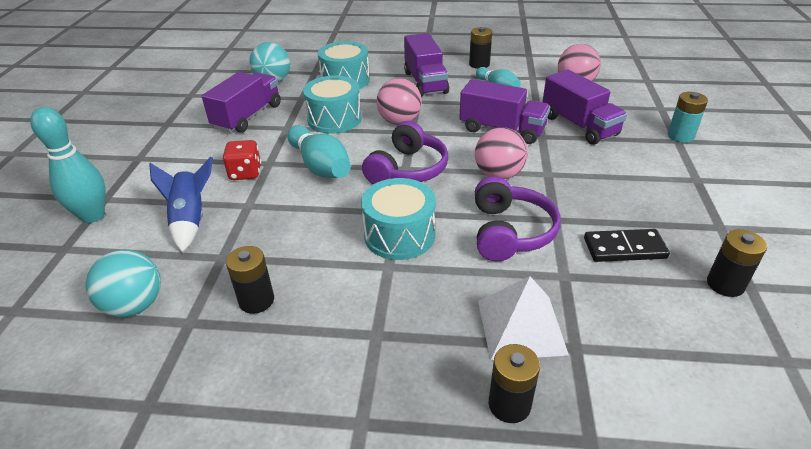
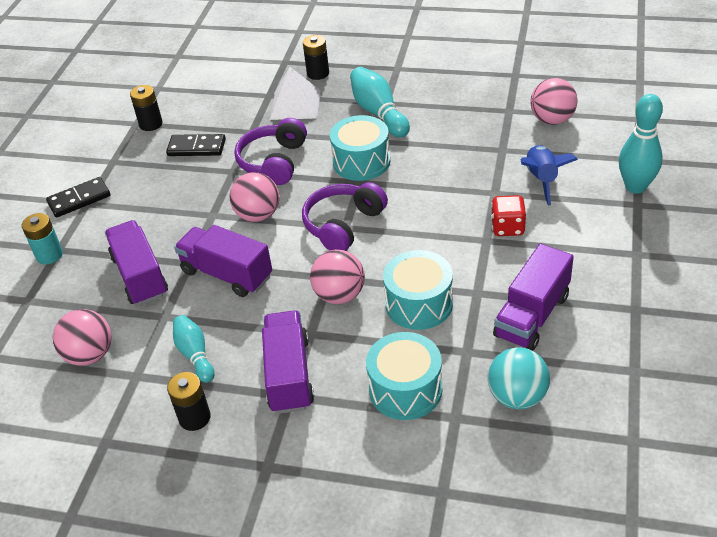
camera: 170 degrees left, 5 degrees up
turquoise ball [85,250,161,317] -> pink ball [530,78,577,125]
black battery [226,246,274,314] -> none
turquoise bowling pin [287,125,351,178] -> turquoise bowling pin moved to [350,67,410,138]
none -> black domino [46,177,110,218]

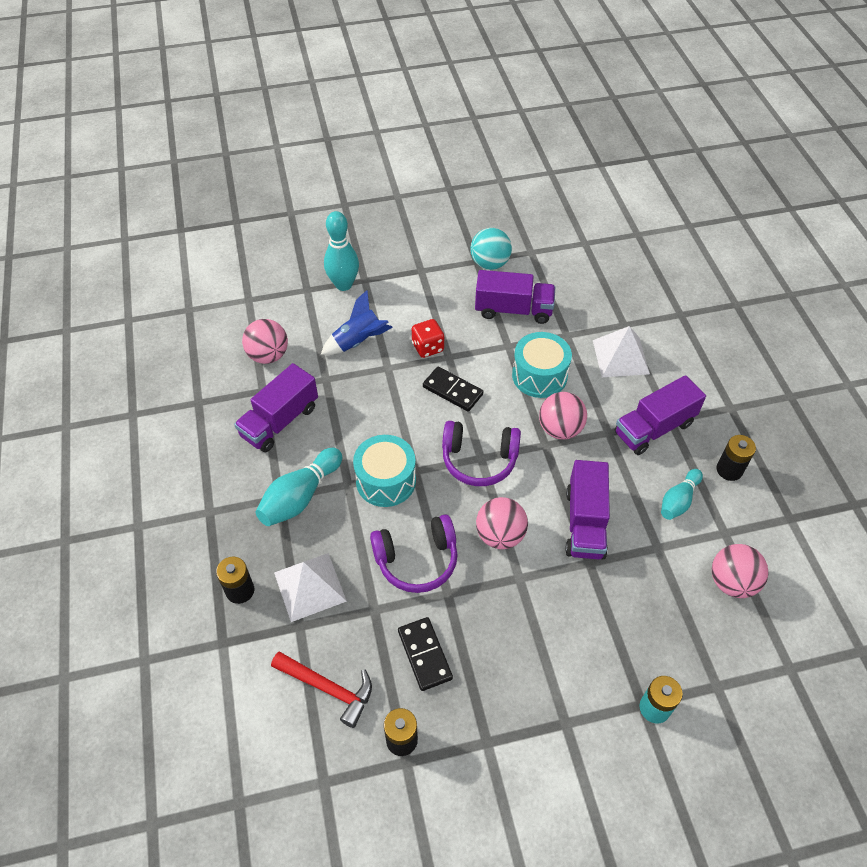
camera: 120 degrees left, 10 degrees up
black domino [46,177,110,218] -> black domino moved to [423,367,483,412]
purple truck [105,220,168,305] -> purple truck moved to [234,363,318,452]
turquoise drum [366,332,442,420] -> white pyramid [593,326,650,377]
turquoise ball [488,347,550,409] -> turquoise ball moved to [470,228,512,270]
none -> red hammer [271,652,372,728]

